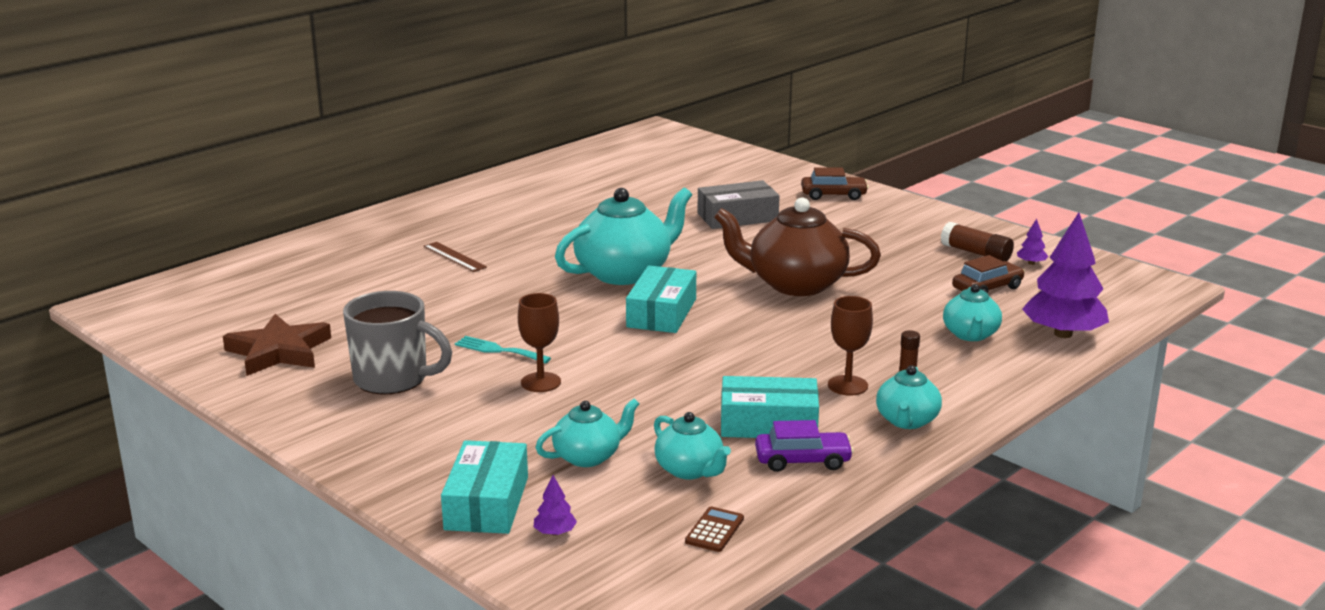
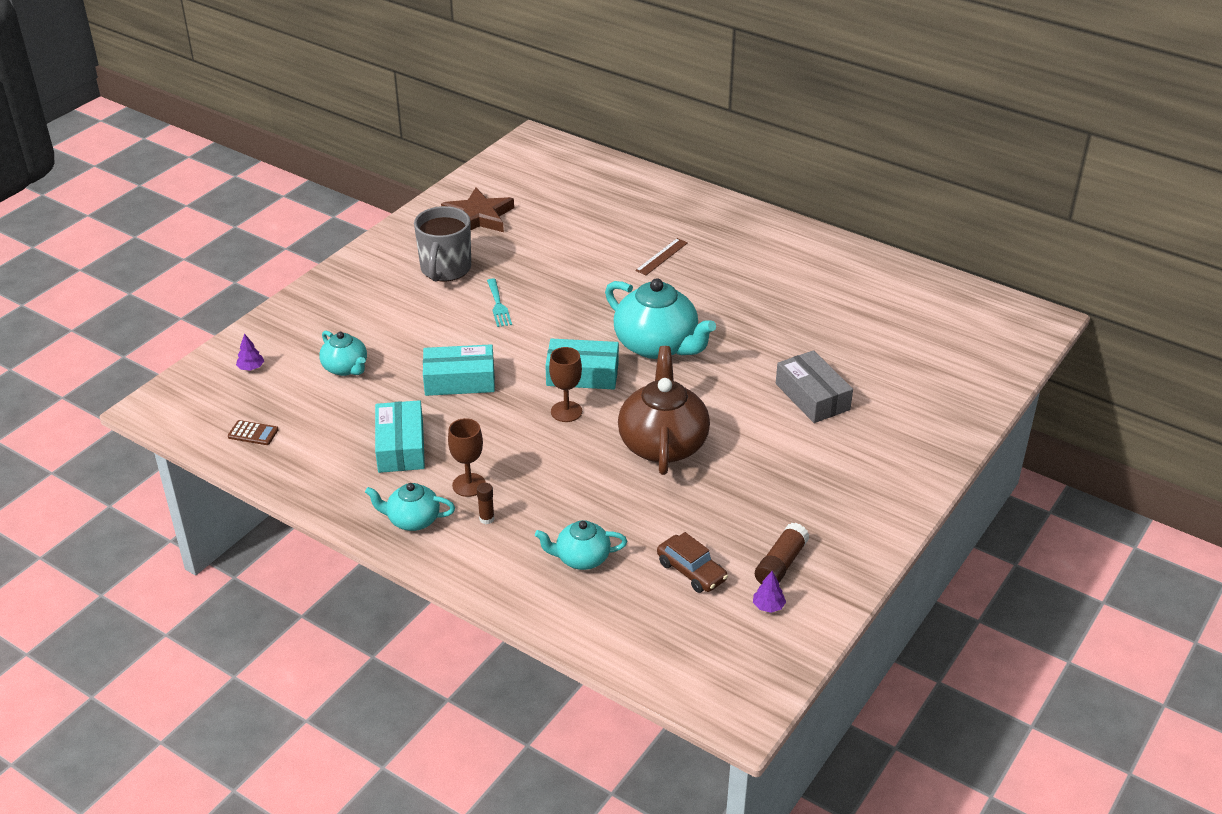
camera: 80 degrees right, 15 degrees up
turquoise box [441,440,528,534] -> turquoise box moved to [423,344,495,396]
turquoise fork [455,336,551,364] -> turquoise fork turned 150 degrees clockwise [487,278,512,327]
brown goblet [518,293,561,392] -> brown goblet moved to [549,347,582,422]
turquoise teapot [654,412,731,480] -> none
purple car [755,420,854,472] -> none
brown car [801,167,869,200] -> none
purple tree [1022,212,1109,338] -> none

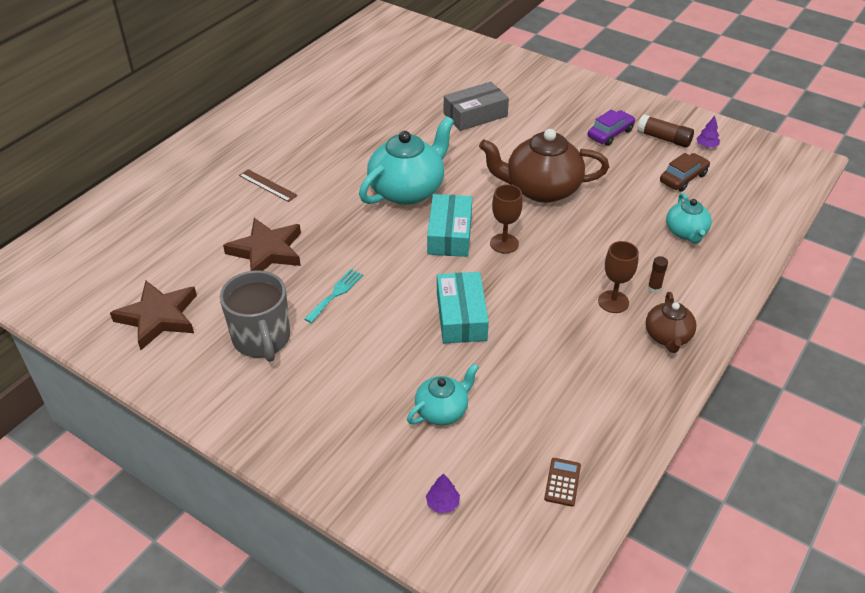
camera: 90 degrees left, 5 degrees up
turquoise teapot [365,483,455,531] -> brown teapot [646,292,696,353]
turquoise box [375,400,425,473] -> none
grey mug [414,206,471,281] -> grey mug turned 60 degrees clockwise [220,270,290,362]
turquoise fork [487,278,512,327] -> turquoise fork turned 45 degrees counterclockwise [305,269,363,323]
none -> brown star [223,218,301,271]
none -> purple car [588,110,635,146]

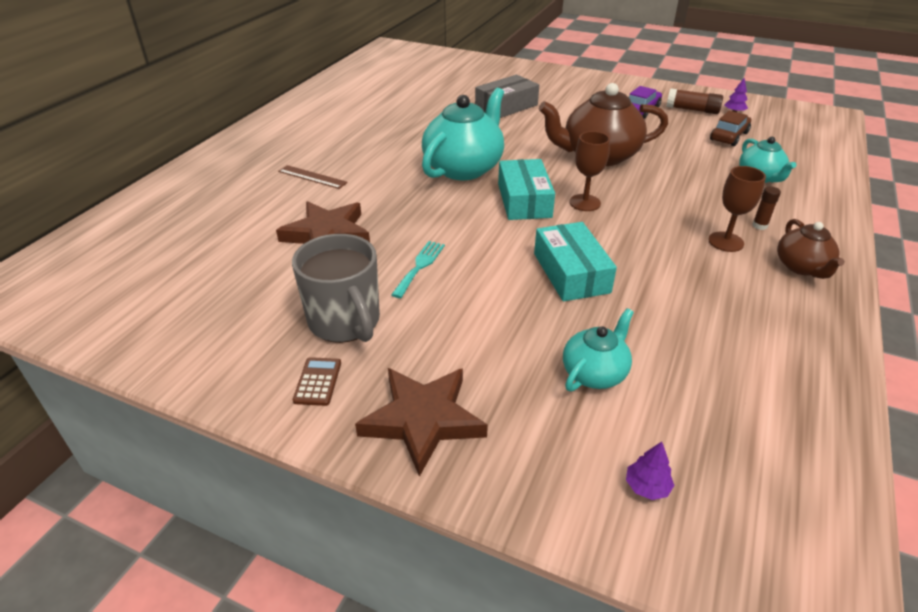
camera: 10 degrees left, 5 degrees down
brown star [110,281,197,350] -> brown star moved to [355,368,488,477]
brown calculator [544,458,581,507] -> brown calculator moved to [293,357,341,406]

